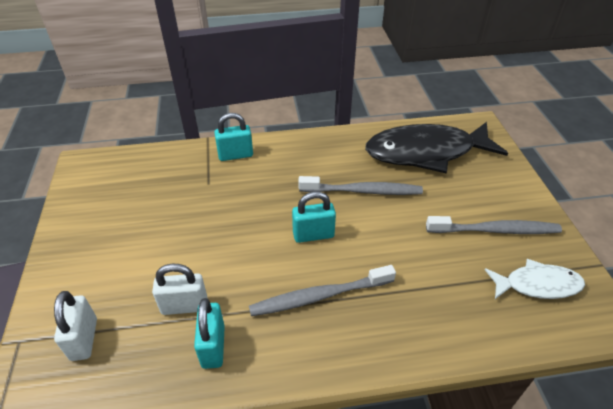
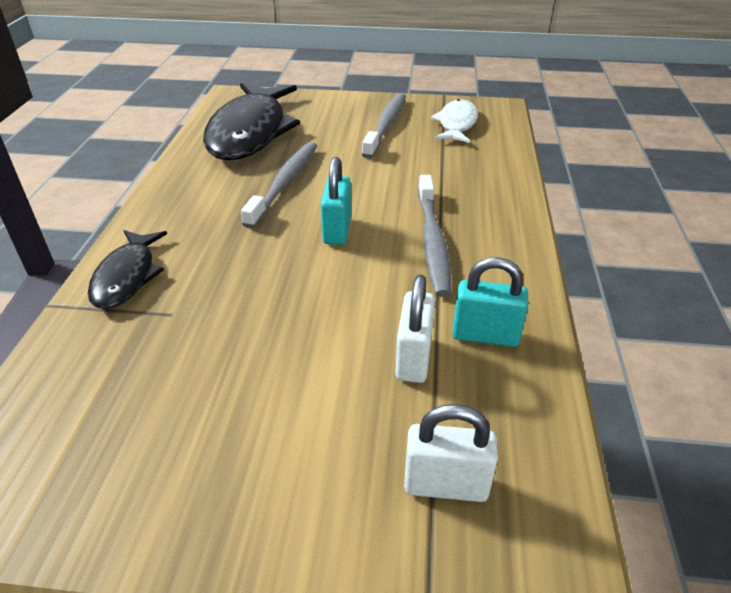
camera: 75 degrees left, 5 degrees down
turquoise padlock [214,113,253,161] -> black fish [88,230,167,309]

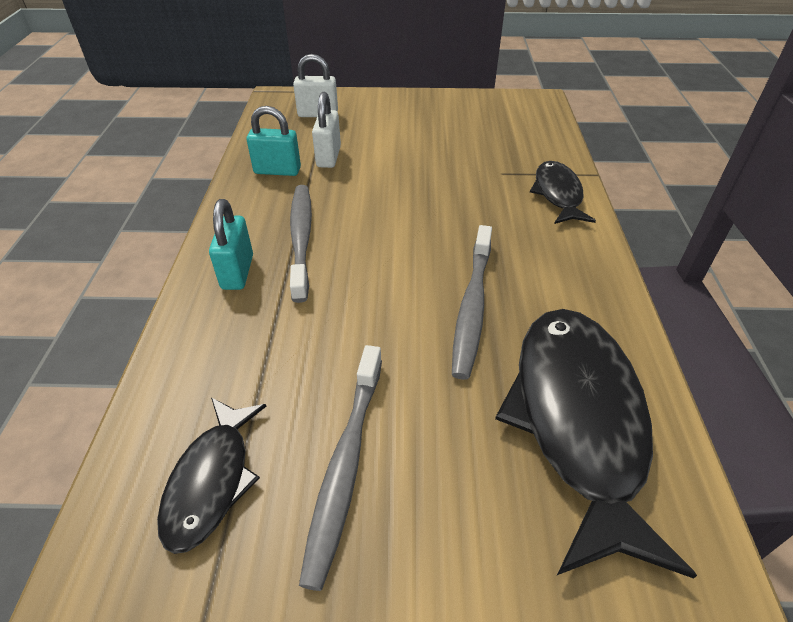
camera: 175 degrees right, 5 degrees up
turquoise padlock [320,157,351,245] -> turquoise padlock moved to [209,199,253,290]
white fish [431,99,478,143] -> black fish [157,397,266,554]

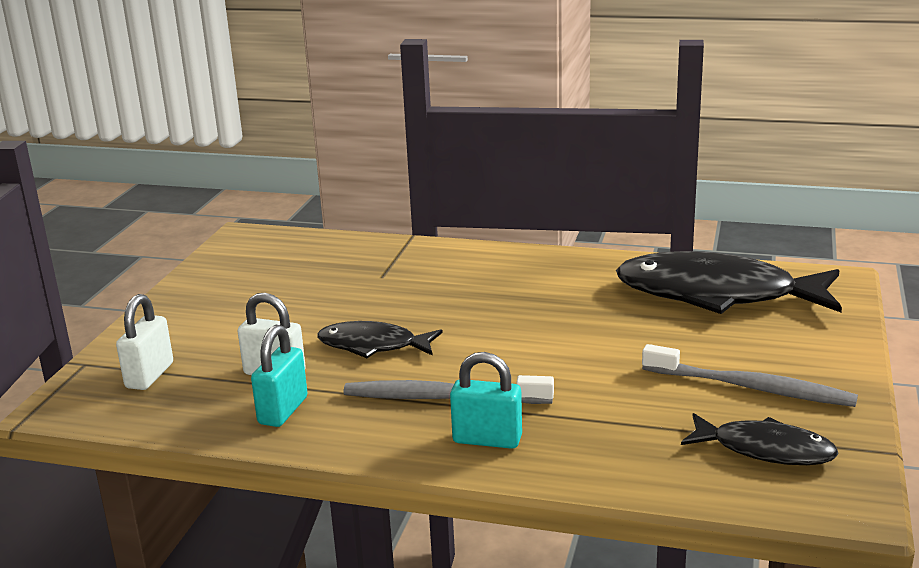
camera: 75 degrees left, 20 degrees down
grey toothbrush [452,225,492,380] -> none
black fish [530,161,596,224] -> black fish moved to [317,321,443,358]

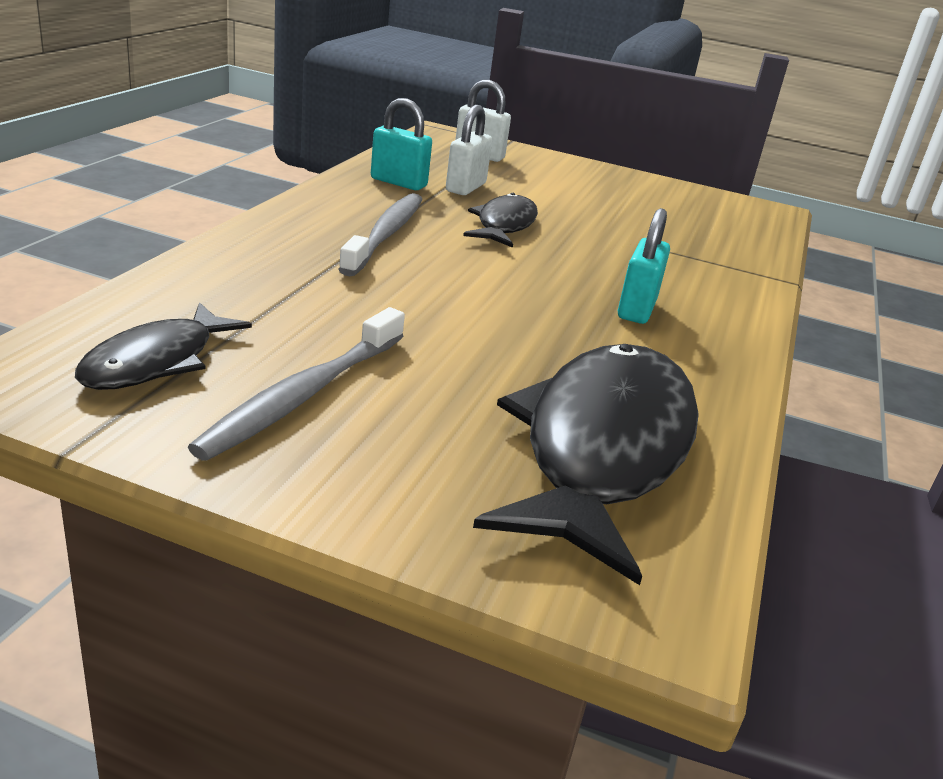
camera: 90 degrees right, 5 degrees up
turquoise padlock [450,352,522,449] -> turquoise padlock moved to [618,208,670,324]

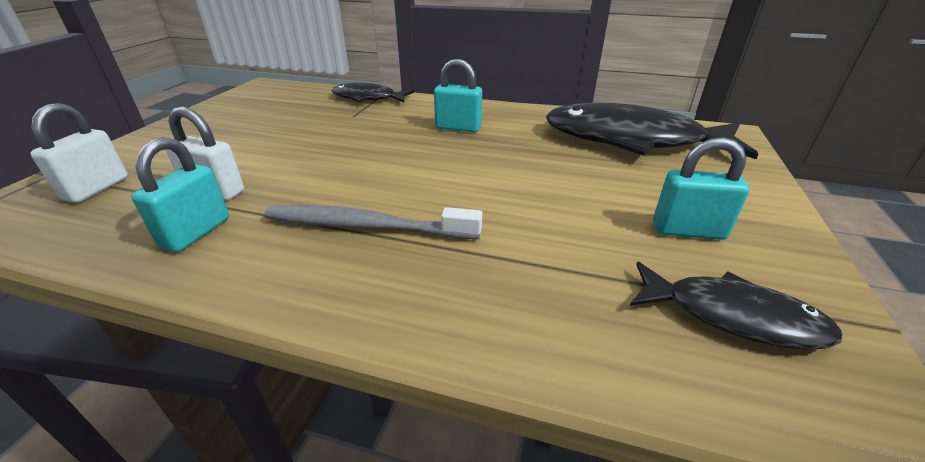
camera: 90 degrees left, 5 degrees up
grey toothbrush [188,307,405,461] -> turquoise padlock [653,137,750,240]
black fish [463,193,538,248] -> black fish moved to [332,83,414,102]

